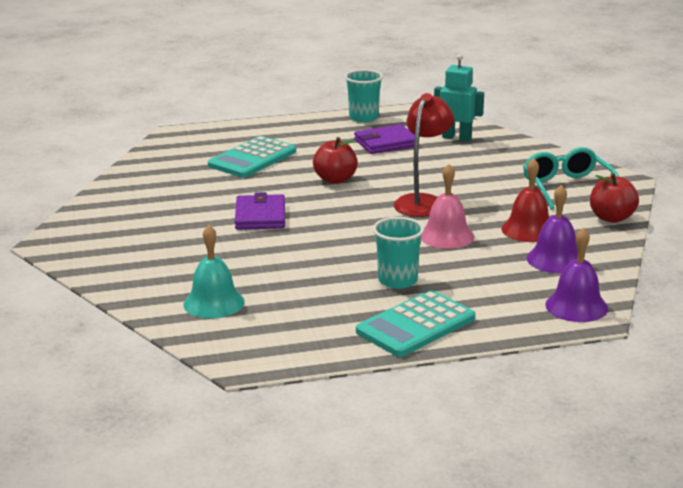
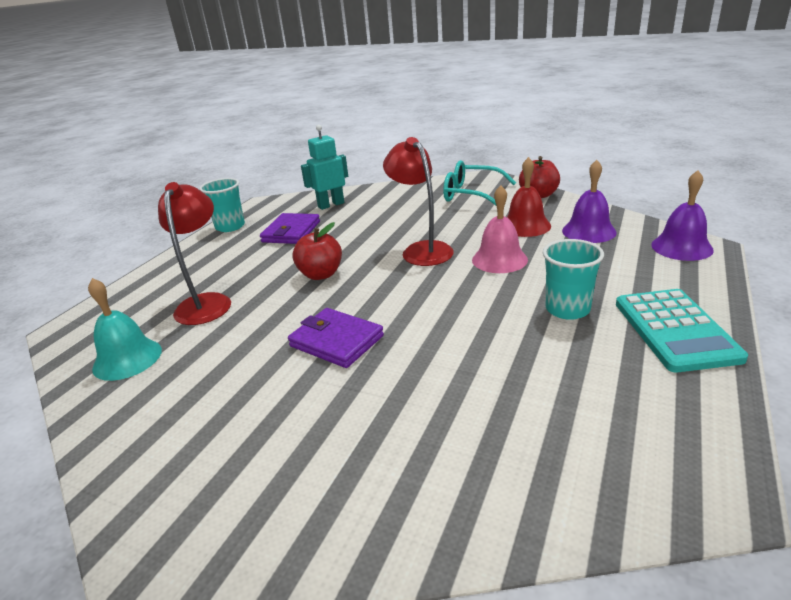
camera: 50 degrees left, 5 degrees up
turquoise bell [183,225,245,319] -> turquoise bell moved to [88,278,162,381]
turquoise calculator [208,136,296,178] -> red lamp [158,182,231,325]

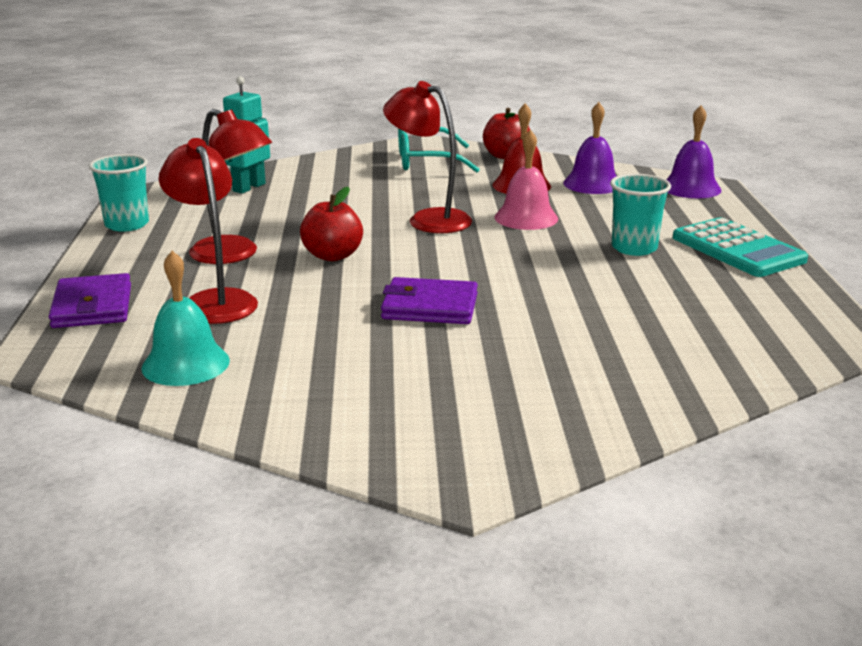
camera: 30 degrees left, 5 degrees down
purple wallet [260,213,320,244] -> purple wallet moved to [49,273,131,328]
none -> red lamp [189,109,272,264]

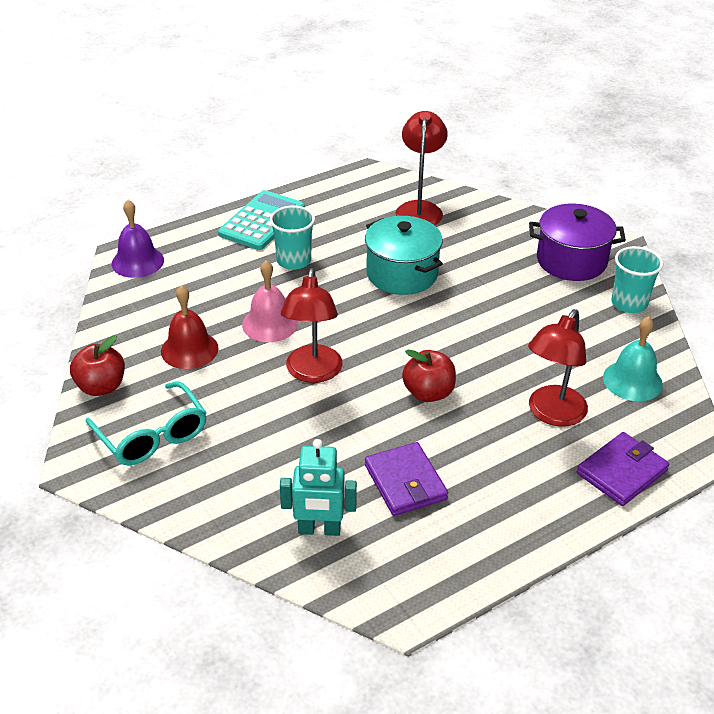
camera: 120 degrees left, 15 degrees up
turquoise cup [89,154,149,232] -> turquoise cup moved to [611,246,663,313]
red lamp [189,109,272,264] -> red lamp moved to [396,111,448,225]
purple wallet [381,277,478,324] -> purple wallet moved to [365,442,448,516]
purple bell [563,102,616,194] -> none
none -> turquoise pot [365,216,443,295]
none -> purple pot [529,204,626,281]

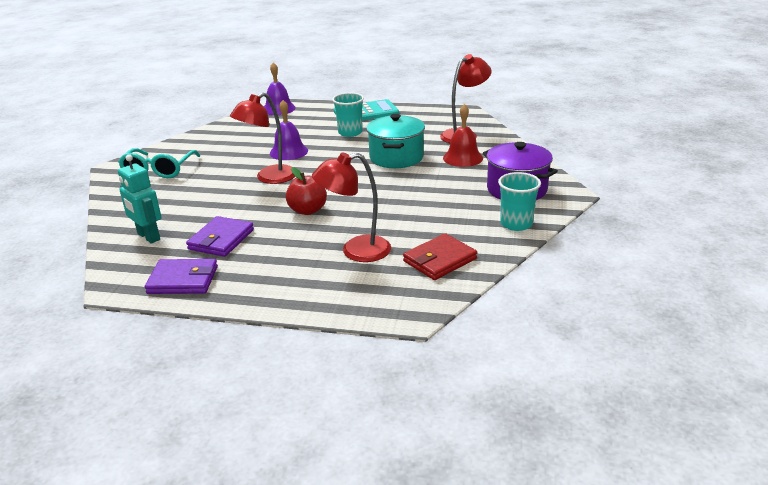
camera: 45 degrees right, 10 degrees down
red apple [70,336,125,396] -> none
red bell [161,285,219,369] -> red bell moved to [443,104,483,167]
pink bell [242,260,298,342] -> purple bell [270,100,308,160]
purple wallet [577,432,669,506] -> purple wallet moved to [145,259,218,294]
turquoise bell [603,316,663,401] -> red wallet [403,233,477,280]

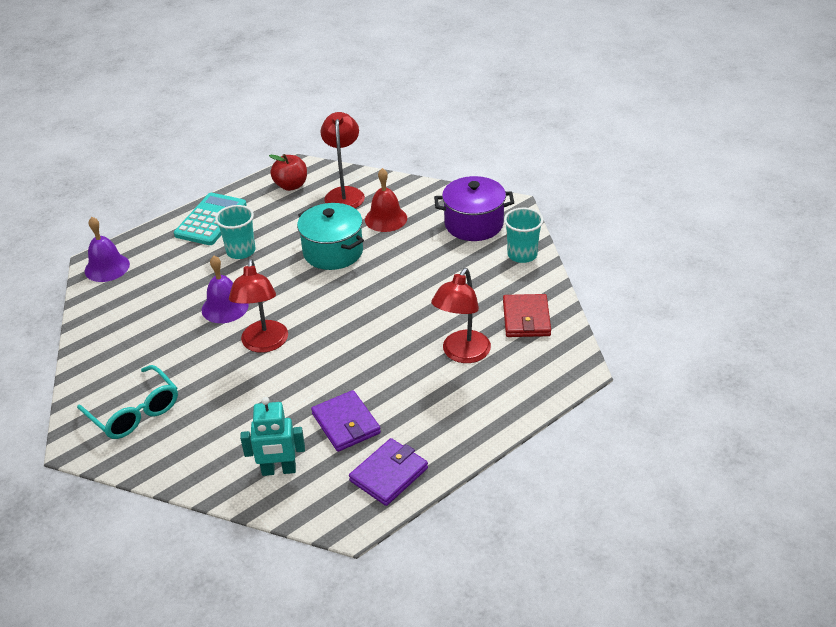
camera: 50 degrees left, 10 degrees up
red apple [286,167,327,215] -> red apple moved to [269,154,307,191]

